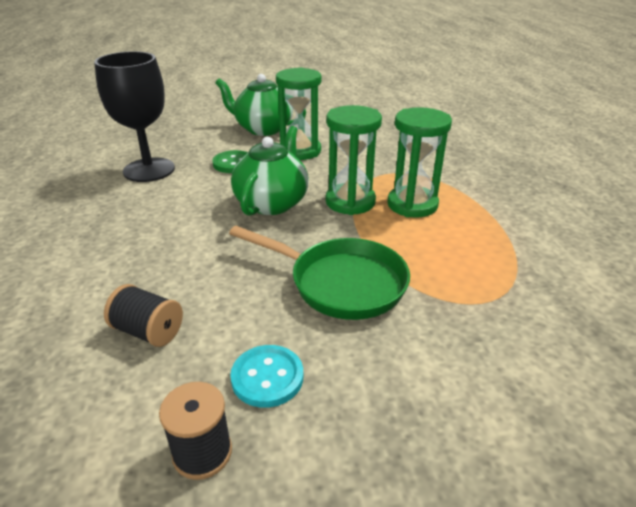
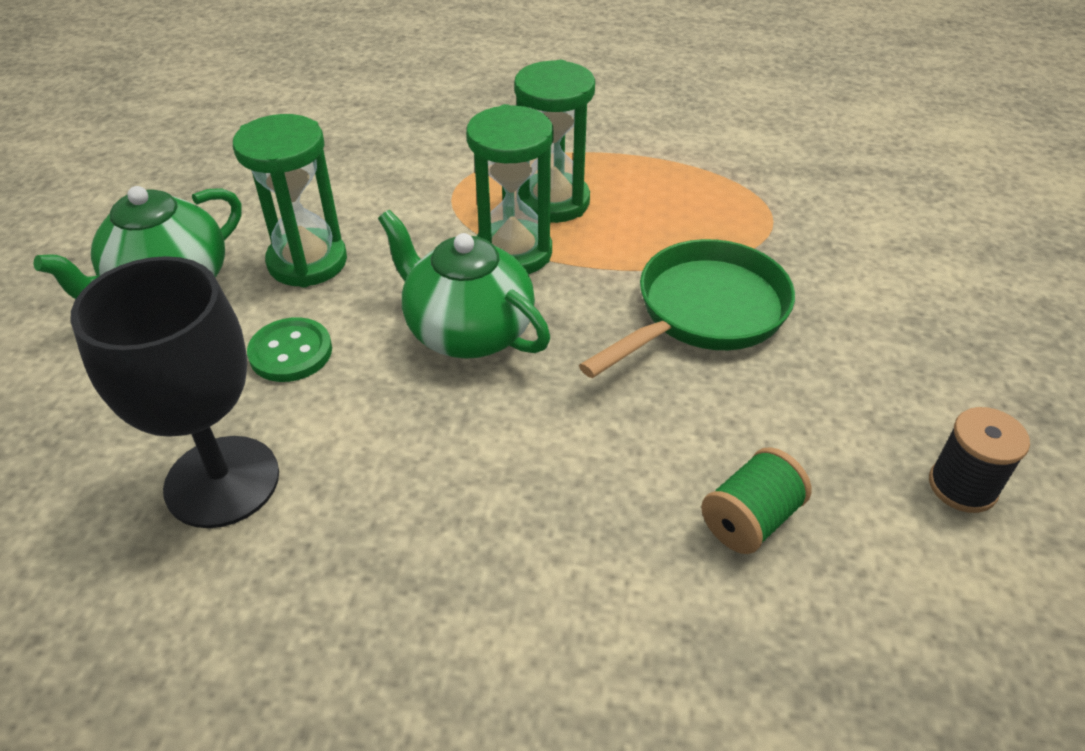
camera: 70 degrees left, 10 degrees up
black spool [104,284,183,347] -> green spool [701,447,812,554]
turquoise button [230,345,303,408] -> none

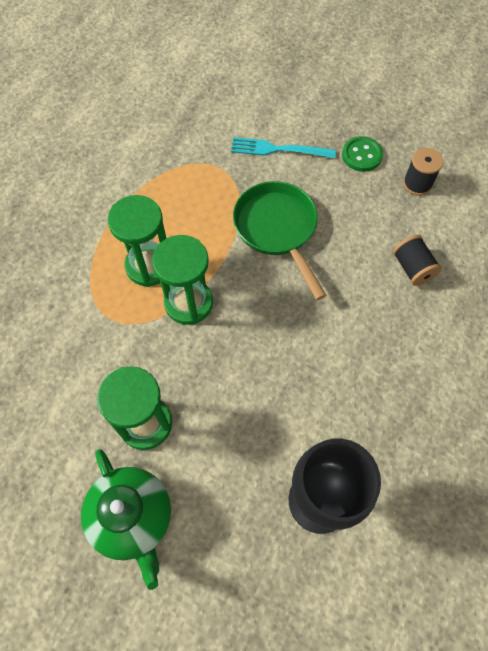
camera: 70 degrees left, 20 degrees up
green button [247,317,332,382] -> green button moved to [342,136,383,172]
green teapot [378,210,550,359] -> none
green spool [701,447,812,554] -> black spool [393,235,442,286]
none -> turquoise fork [231,137,336,158]

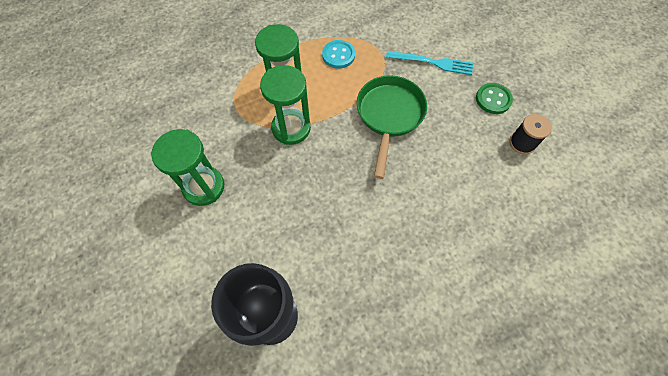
camera: 35 degrees right, 0 degrees up
green teapot [81,449,171,590] -> none
turquoise fork [231,137,336,158] -> turquoise fork turned 150 degrees clockwise [386,51,473,75]
black spool [393,235,442,286] -> none
none -> turquoise button [322,40,355,69]

